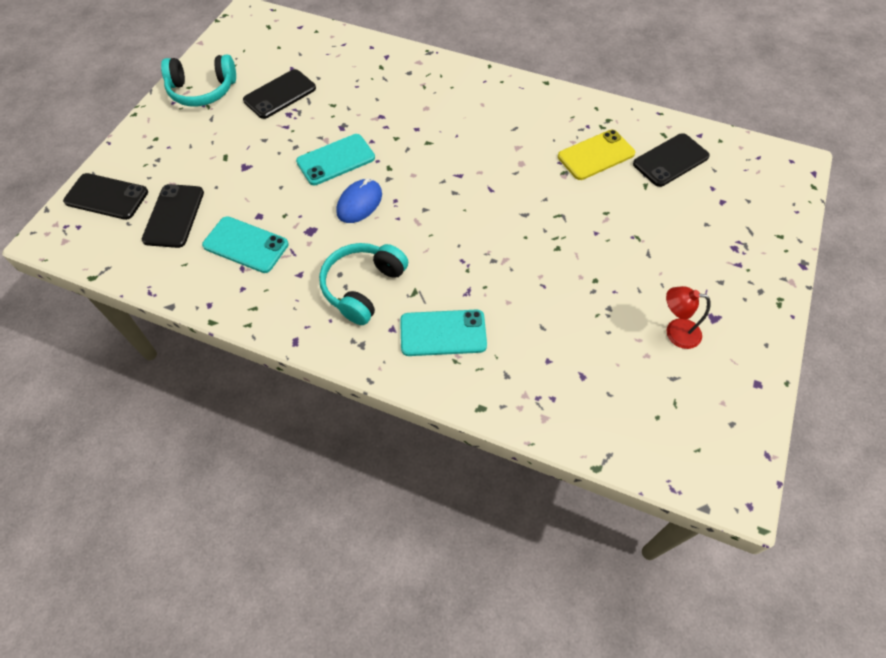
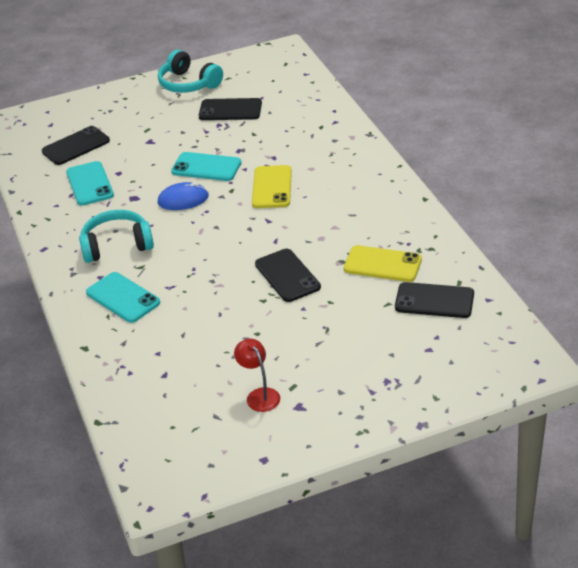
camera: 50 degrees right, 20 degrees down
black phone [63,173,148,220] -> black phone moved to [255,249,321,302]
none -> yellow phone [252,165,292,208]

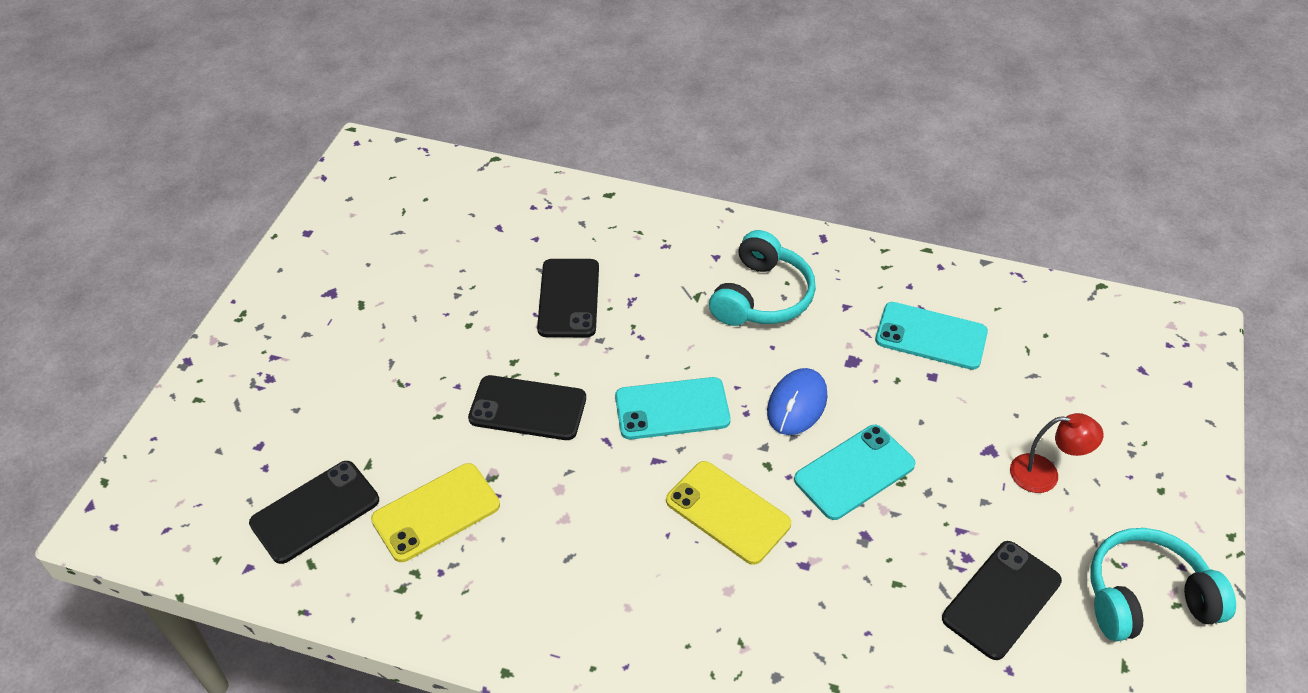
camera: 125 degrees right, 10 degrees up
black phone [42,126,110,165] -> black phone moved to [537,259,599,337]
turquoise phone [86,272,160,323] -> turquoise phone moved to [615,377,731,439]
red lamp [234,338,280,412] -> red lamp moved to [1010,413,1104,493]

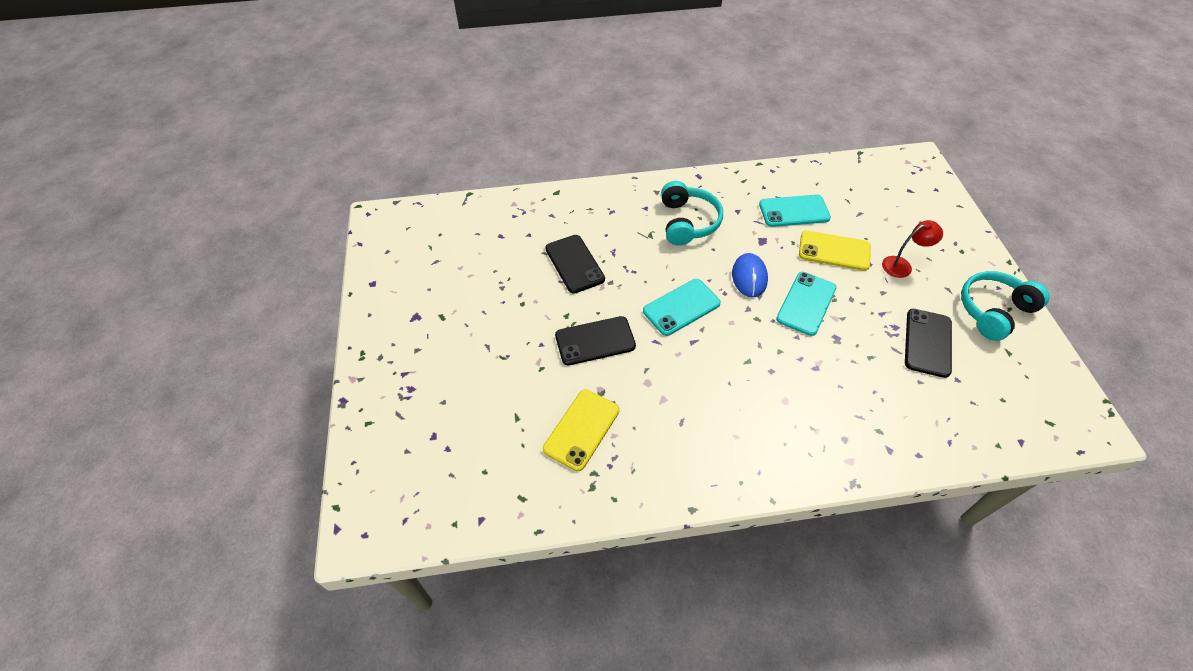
camera: 25 degrees left, 5 degrees up
black phone [249,461,379,564] -> none
yellow phone [666,461,791,565] -> yellow phone moved to [799,230,871,271]

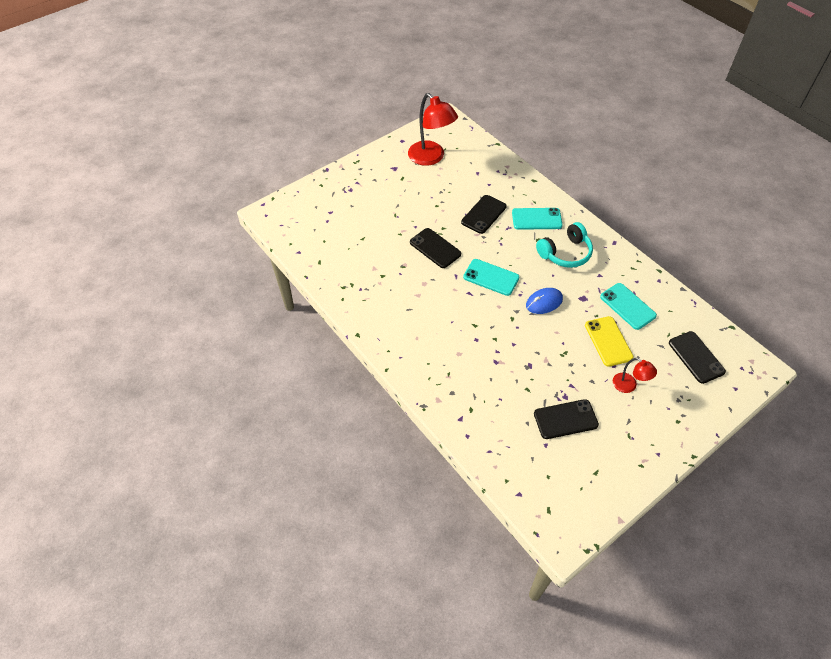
camera: 60 degrees right, 0 degrees up
yellow phone [543,389,620,471] -> none
turquoise phone [776,272,836,336] -> turquoise phone moved to [512,208,563,230]
turquoise headphones [961,271,1050,341] -> none
none -> red lamp [408,93,458,166]
none -> black phone [669,331,726,384]

